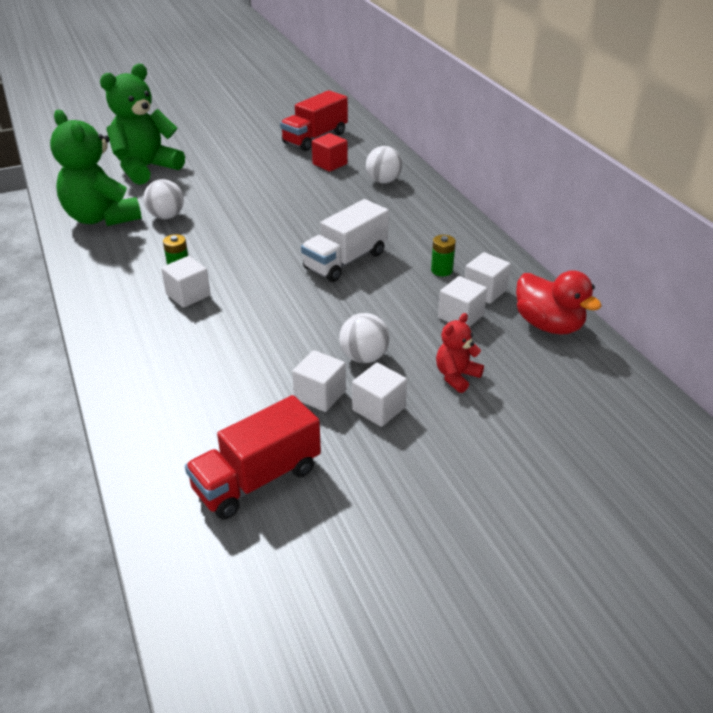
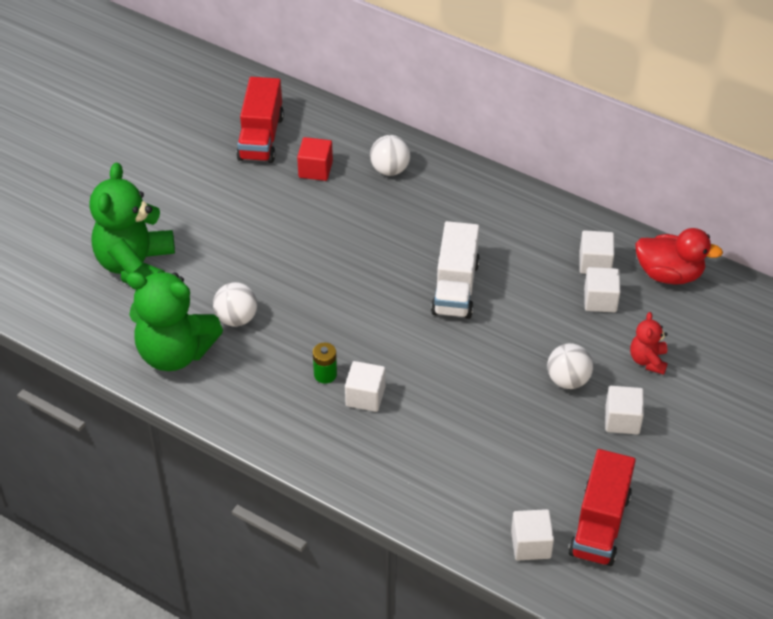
camera: 35 degrees left, 10 degrees up
white cube [292,350,346,412] -> white cube moved to [511,509,554,561]
green battery [431,235,456,276] -> none

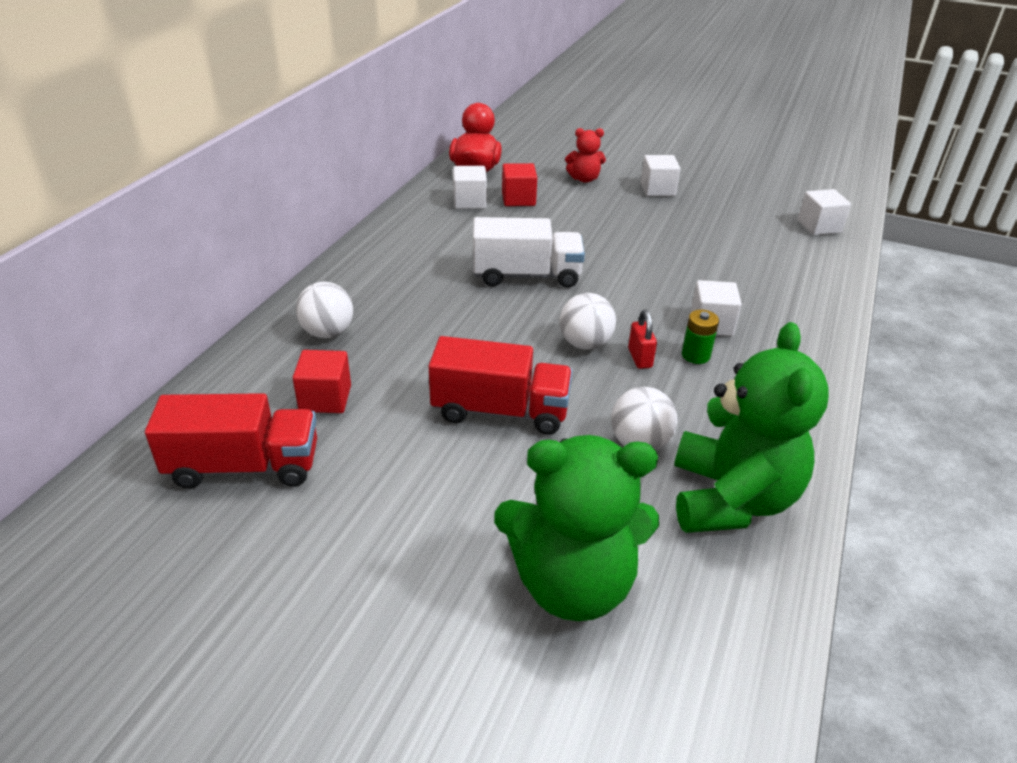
camera: 100 degrees left, 10 degrees down
white ball [547,343,593,389] -> white ball moved to [559,293,616,350]
red truck [568,449,636,566] -> red truck moved to [429,336,573,435]
white cube [584,267,620,312] -> red cube [502,163,537,206]
none -> red padlock [628,310,657,369]

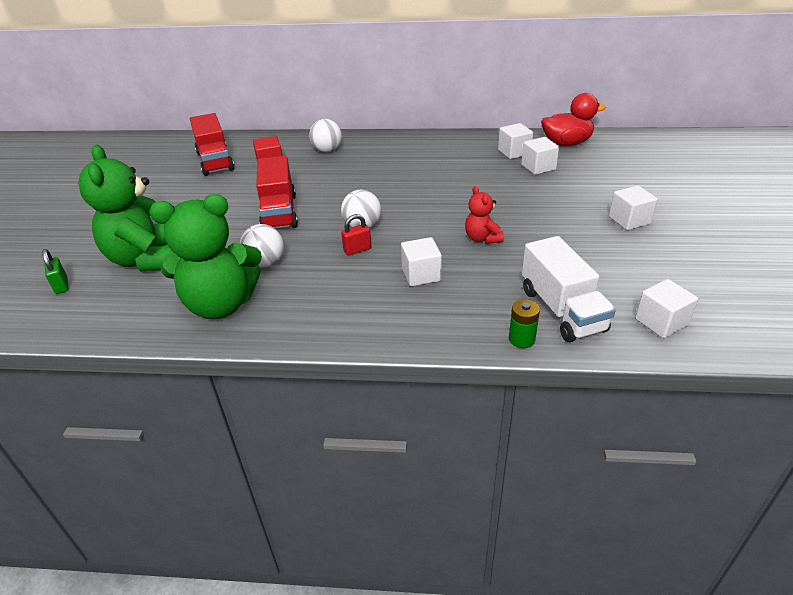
camera: 75 degrees right, 0 degrees up
white truck [473,217,585,288] -> white truck moved to [522,236,616,342]
red cube [502,163,537,206] -> white cube [521,137,559,175]
red teddy bear [565,128,606,183] -> red teddy bear moved to [465,186,504,244]
green battery [682,310,719,364] -> green battery moved to [509,299,540,348]
none -> green padlock [42,249,69,294]

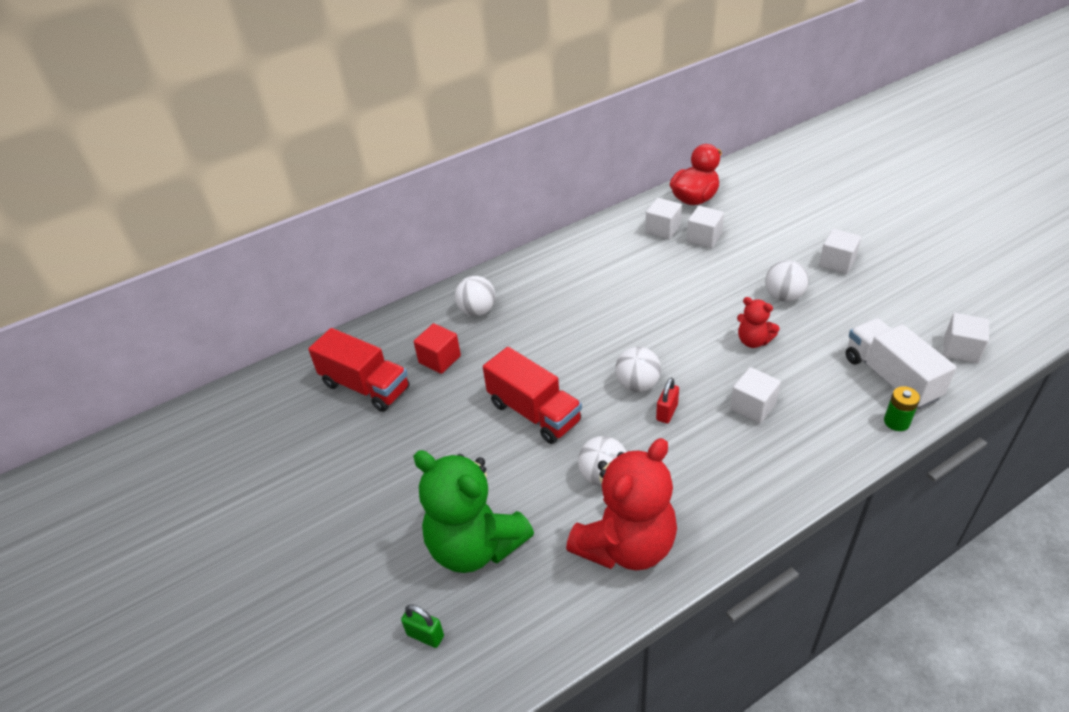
camera: 35 degrees left, 5 degrees up
green teddy bear [149,194,262,319] -> red teddy bear [566,438,677,571]
white truck [522,236,616,342] -> white truck turned 150 degrees counterclockwise [846,318,957,409]
none -> white ball [765,260,809,302]

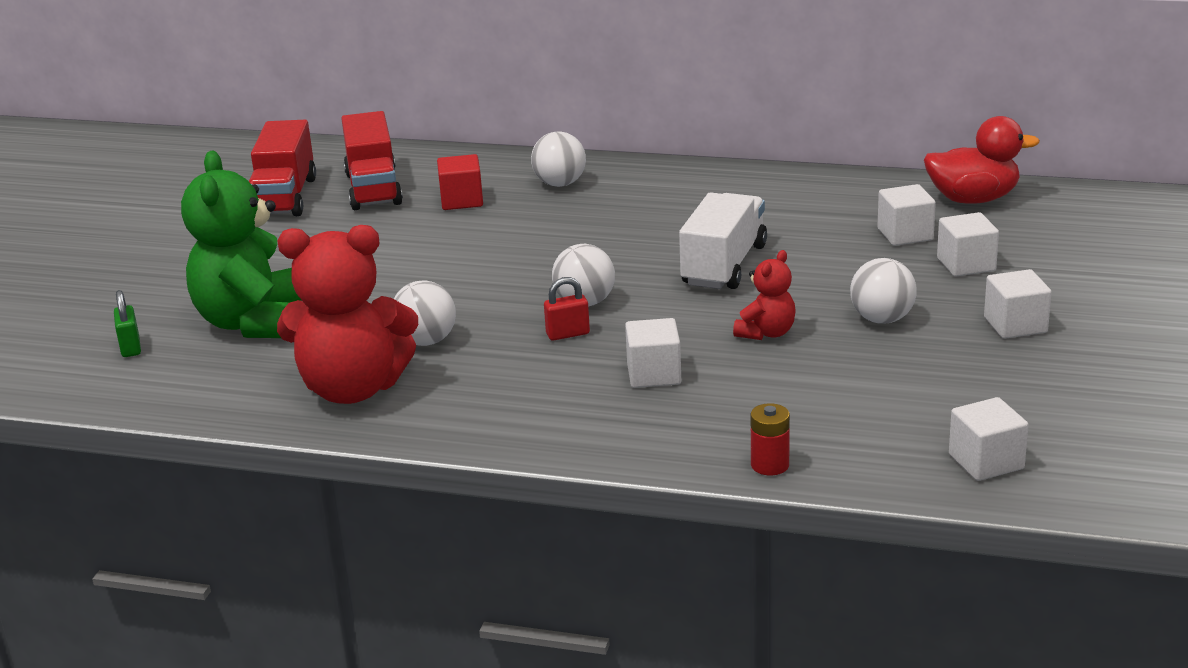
camera: 45 degrees right, 15 degrees down
red truck [483,347,582,444] -> red truck moved to [249,120,316,216]
white cube [645,198,682,240] -> white cube moved to [937,212,999,277]
red teddy bear [737,297,780,348] -> red teddy bear turned 135 degrees counterclockwise [733,250,796,340]
white truck [846,318,957,409] -> white truck moved to [679,192,767,289]
green battery [884,386,920,431] -> red battery [751,403,790,476]

